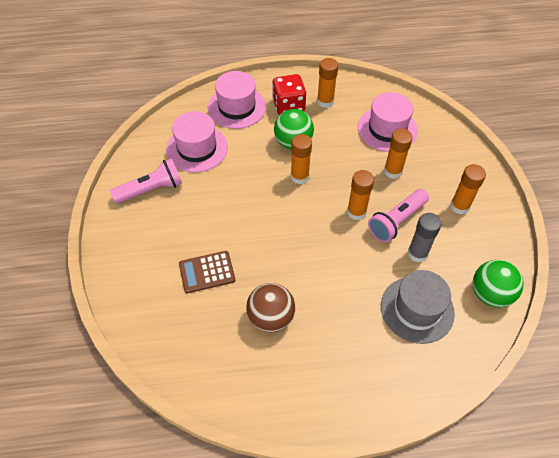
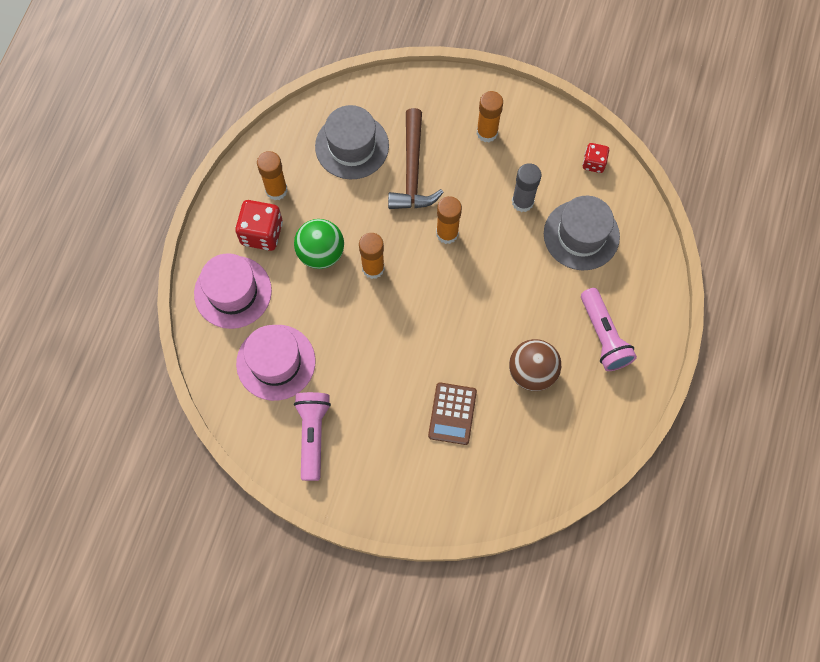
camera: 65 degrees left, 15 degrees up
pink hat [358,92,418,152] -> grey hat [315,105,389,180]
pink flashlight [368,189,429,242] -> pink flashlight moved to [581,288,637,371]
orange glue stick [384,129,413,179] -> brown hammer [388,108,444,209]
green ball [473,260,524,308] -> red dice [583,143,609,173]

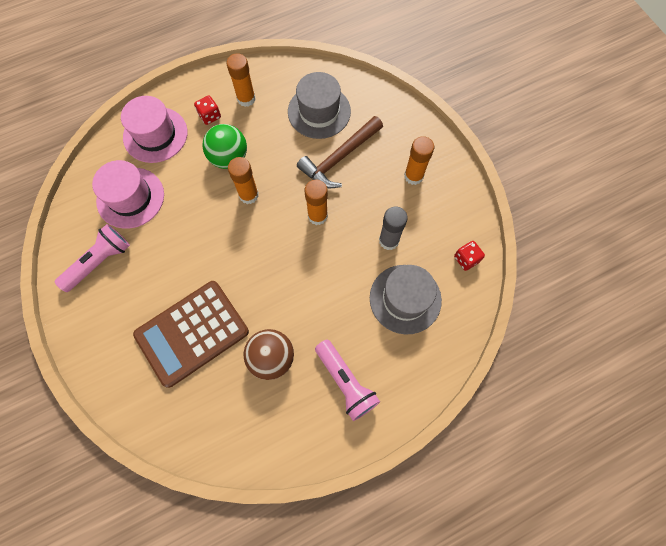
camera: 45 degrees right, 0 degrees up
red dice [235,200,283,251] -> red dice [194,95,221,125], size x0.59
brown calculator [428,382,477,445] -> brown calculator [133,281,249,388], size x1.81
pink flashlight [581,288,637,371] -> pink flashlight turned 60 degrees counterclockwise [315,340,380,421]

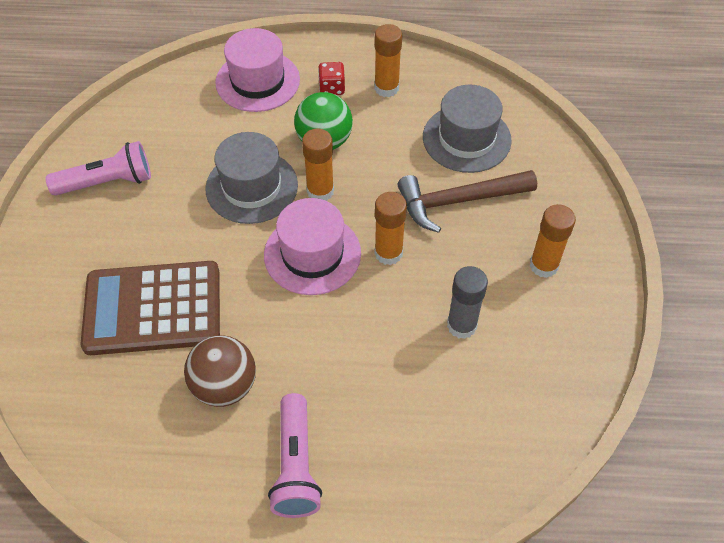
camera: 30 degrees right, 15 degrees down
pink hat [92,160,164,229] -> pink hat moved to [264,198,361,295]
grey hat [370,265,442,335] -> grey hat moved to [205,132,298,224]
red dice [454,241,485,271] -> none

